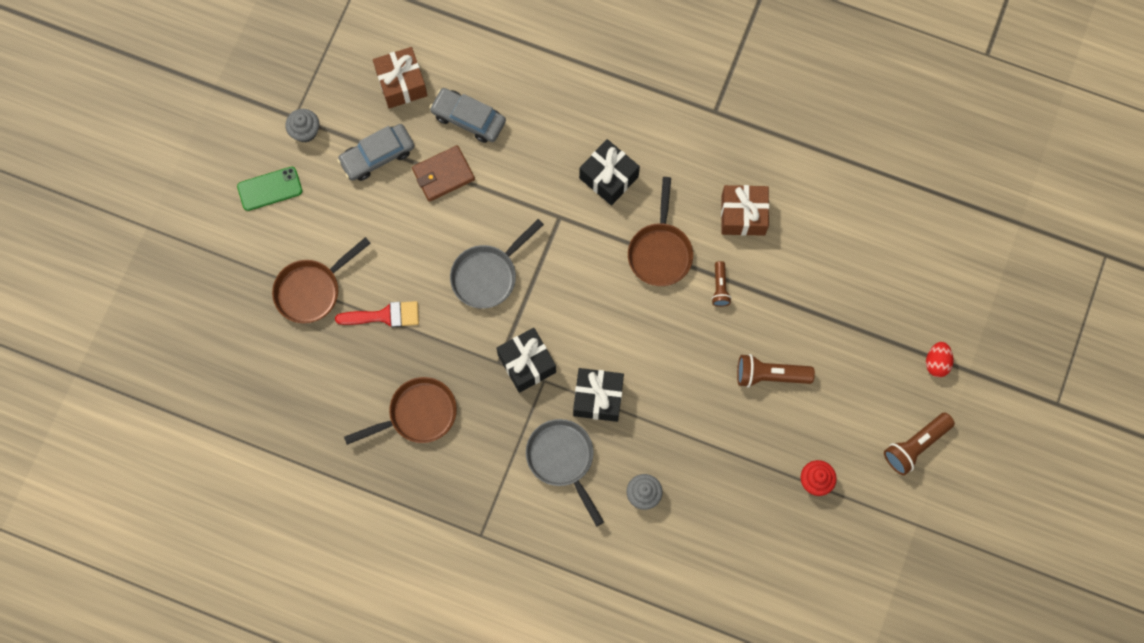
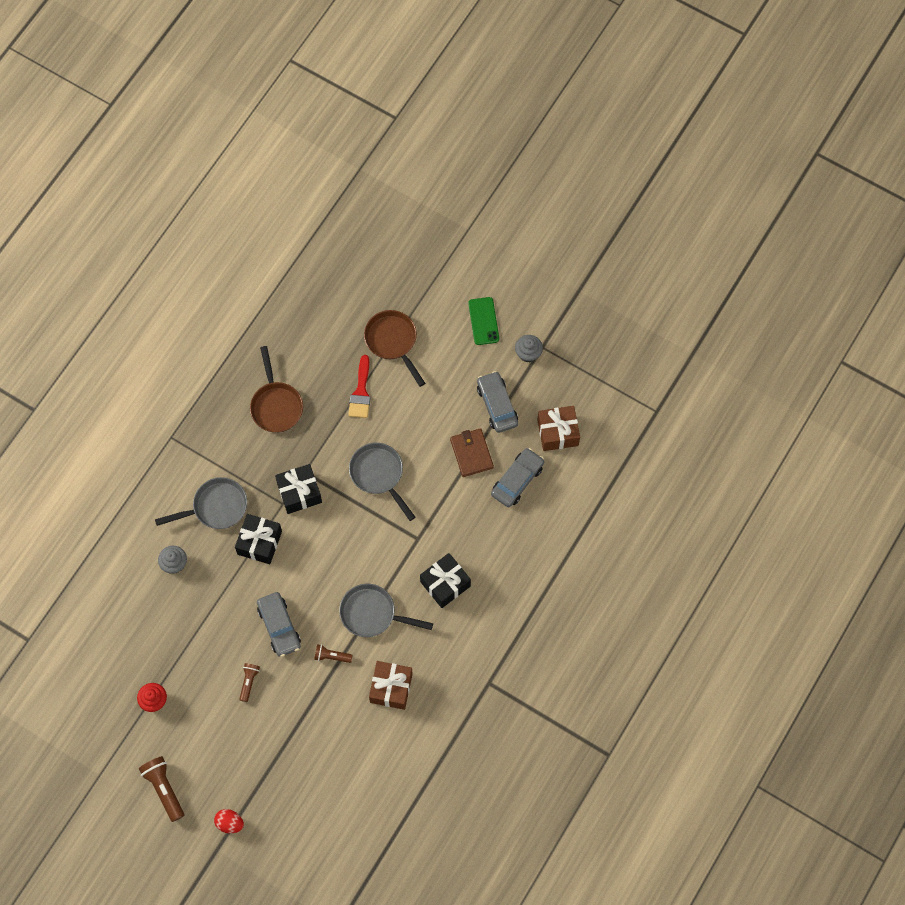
camera: 100 degrees right, 5 degrees down
brown pan [628,177,693,286] -> grey pan [339,584,433,637]
brown flashlight [737,354,815,388] -> brown flashlight [239,663,260,702], size x0.60
none -> grey car [257,592,301,657]

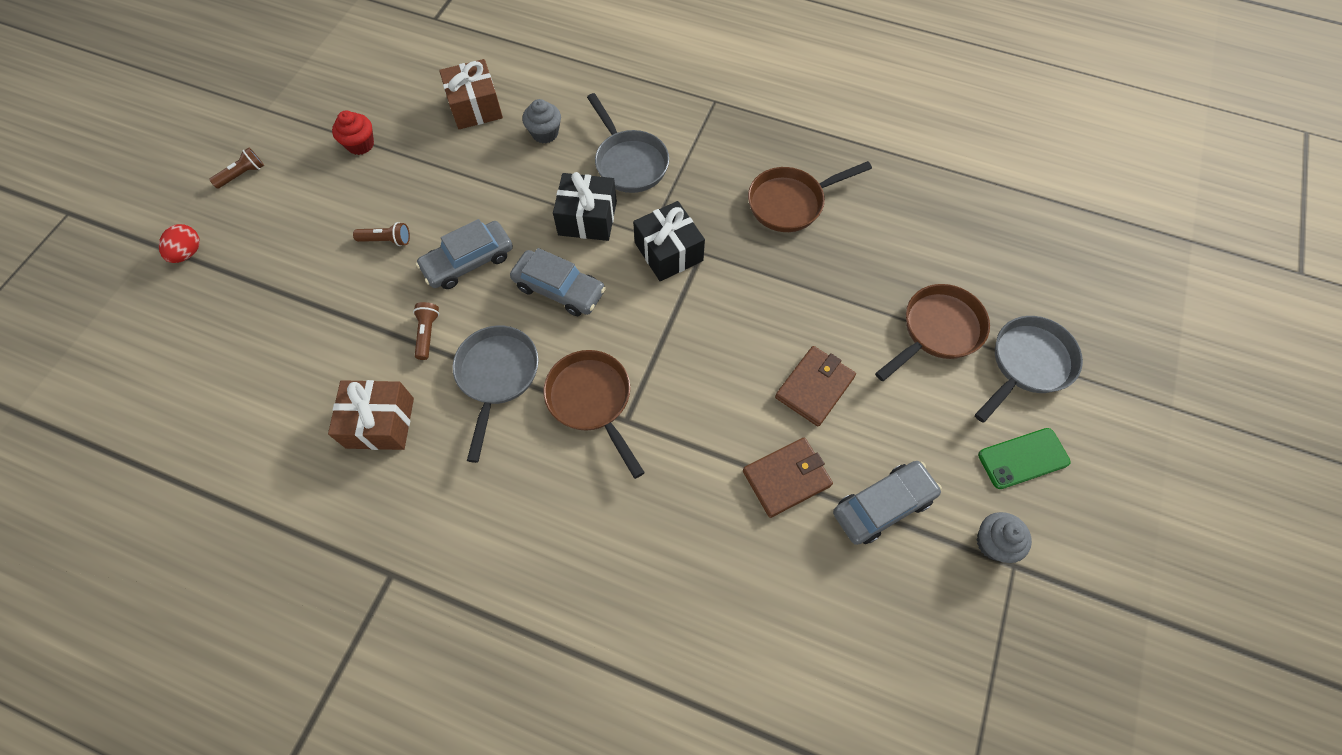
camera: 80 degrees right, 5 degrees down
brown flashlight [139,756,184,822] -> brown flashlight [209,148,264,189], size x0.60
red brush [348,355,371,418] -> none
grey pan [349,443,415,521] -> grey pan moved to [975,316,1083,423]
black gift [420,553,471,608] -> none
grey car [491,448,544,507] -> grey car moved to [510,248,606,316]
brown gift [537,406,580,451] -> brown gift moved to [439,59,503,129]
none -> brown pan [543,350,645,479]
none -> brown wallet [775,346,856,426]

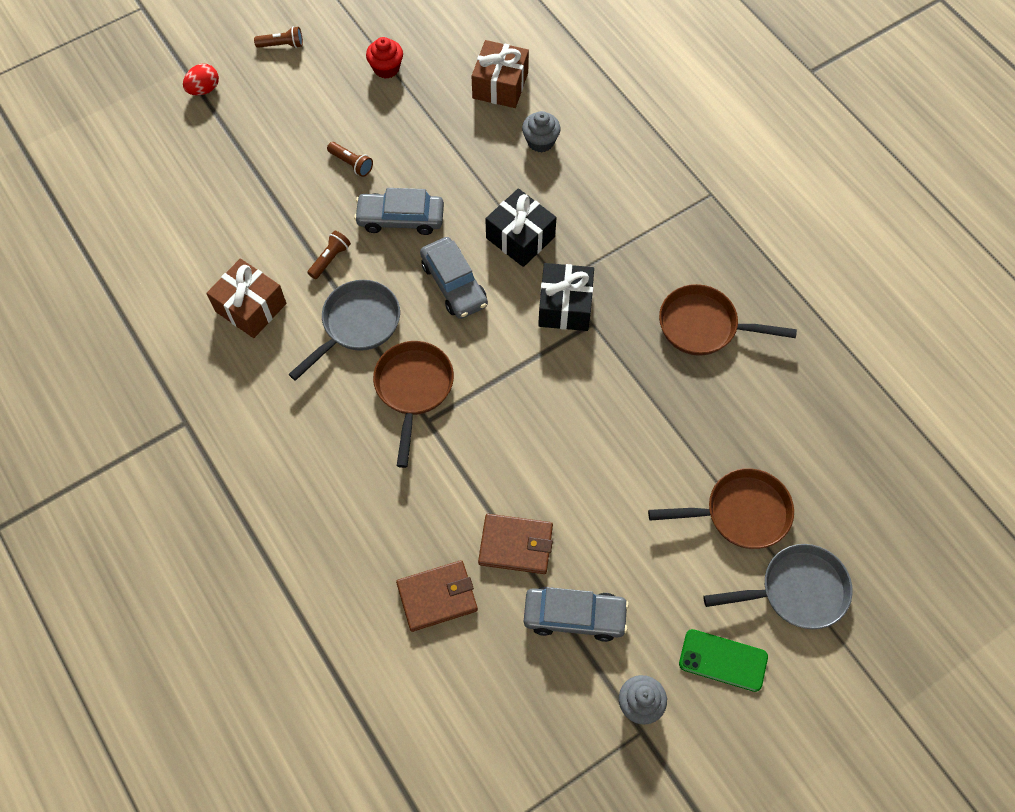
camera: 35 degrees right, 0 degrees up
grey pan [587,93,669,193] -> none
brown wallet [775,346,856,426] -> brown wallet moved to [396,560,478,632]

